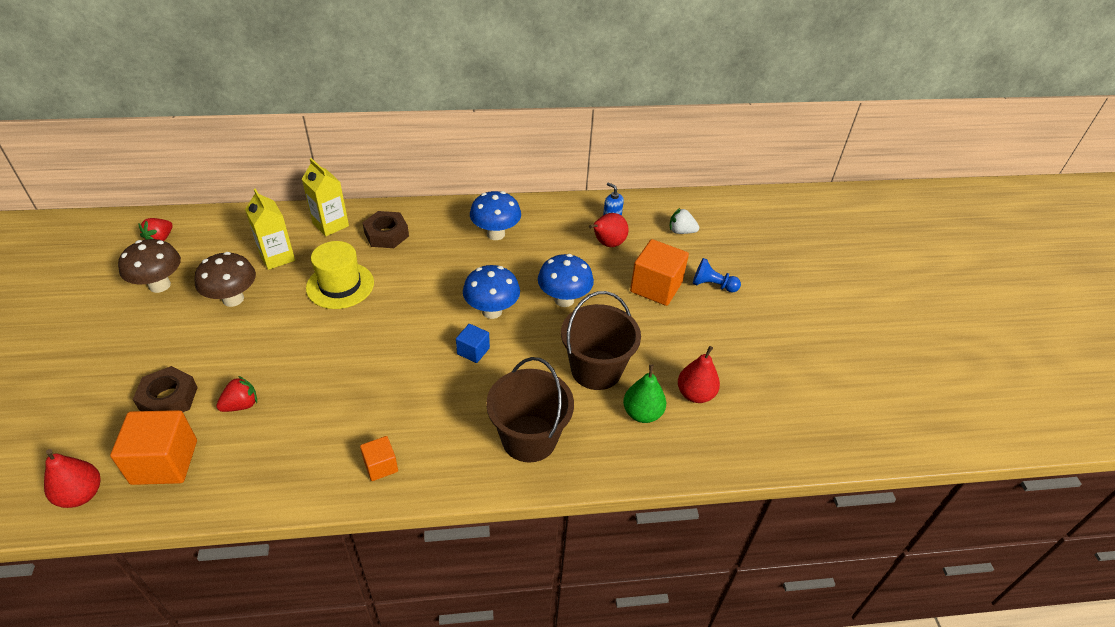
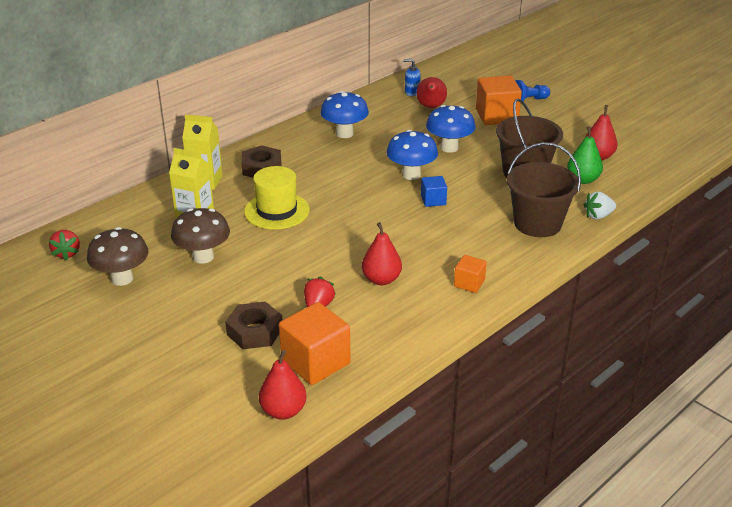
camera: 35 degrees left, 10 degrees down
white strawberry [670,208,699,234] -> white strawberry moved to [584,192,616,219]
none -> red pear [362,222,402,285]

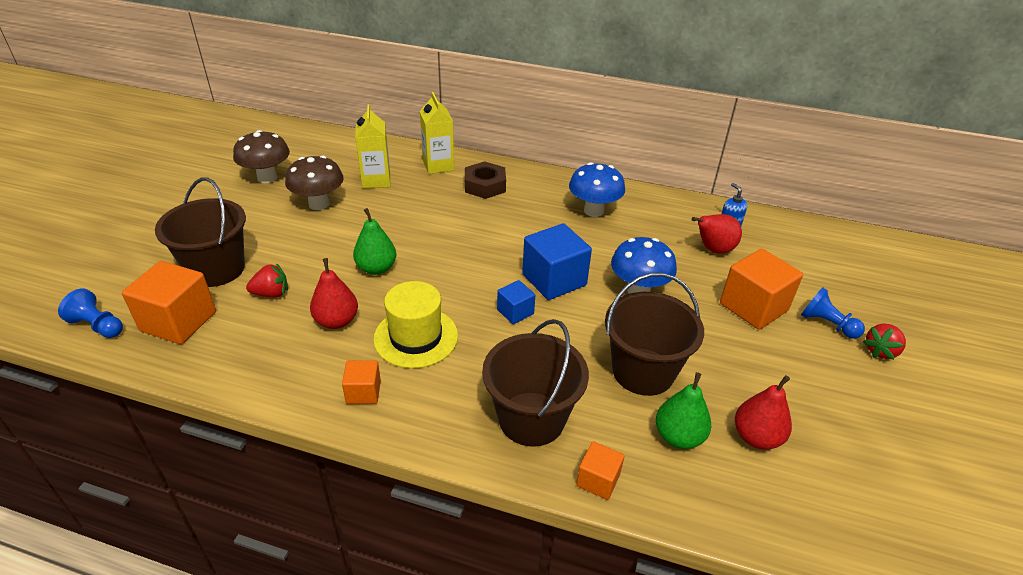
camera: 60 degrees right, 5 degrees up
red strawberry [49,230,80,261] -> red strawberry moved to [863,324,906,360]
brown nut [225,301,282,349] -> brown bucket [155,178,246,287]
yellow hat [244,166,310,229] -> yellow hat moved to [373,281,458,368]
red pear [259,350,307,420] -> blue pawn [58,289,123,338]
blue mushroom [386,130,438,180] -> blue cube [522,223,592,300]
white strawberry [584,192,616,219] -> orange cube [576,442,624,500]
none -> green pear [353,208,396,275]

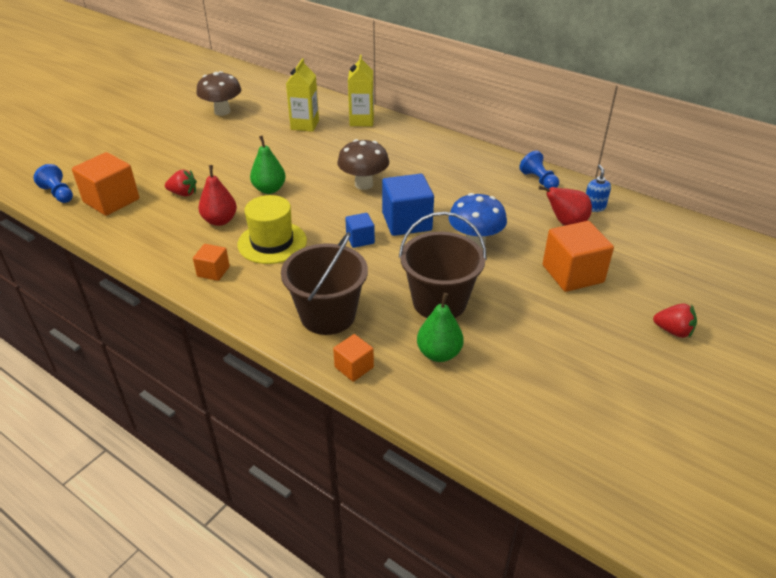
camera: 20 degrees right, 0 degrees up
brown bucket [155,178,246,287] -> none
brown mushroom [285,156,344,210] -> brown mushroom moved to [337,139,389,190]
brown nut [465,161,506,199] -> none
blue mushroom [569,162,625,217] -> none
red pear [735,375,792,450] -> none
blue pawn [801,287,865,339] -> blue pawn moved to [519,150,559,189]
red strawberry [863,324,906,360] -> red strawberry turned 135 degrees counterclockwise [653,303,697,338]

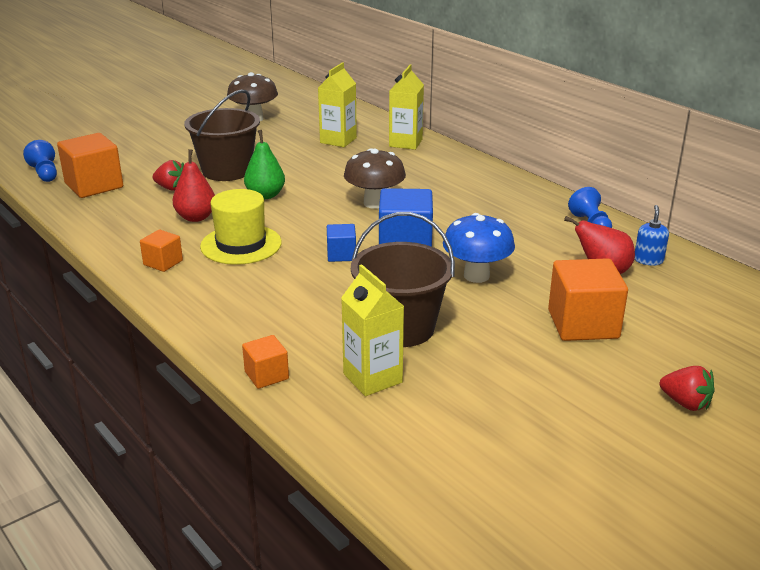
camera: 15 degrees right, 10 degrees down
brown bucket [281,232,368,335] -> brown bucket moved to [184,89,260,181]
green pear [417,293,464,362] -> yellow carton [341,264,404,396]

